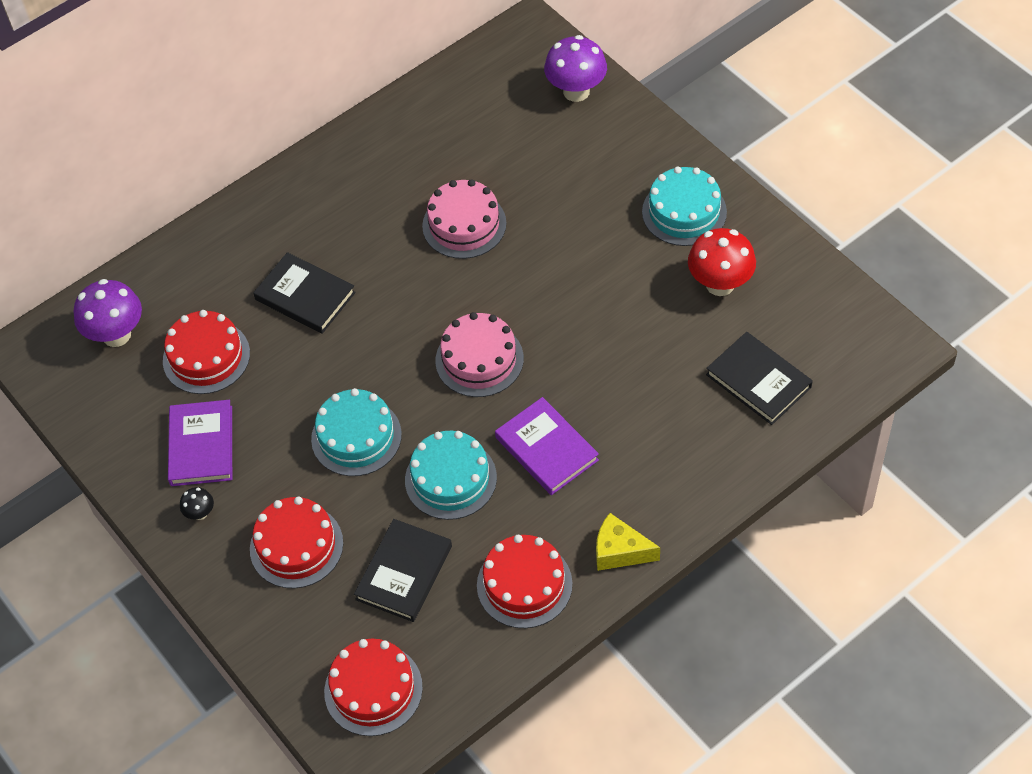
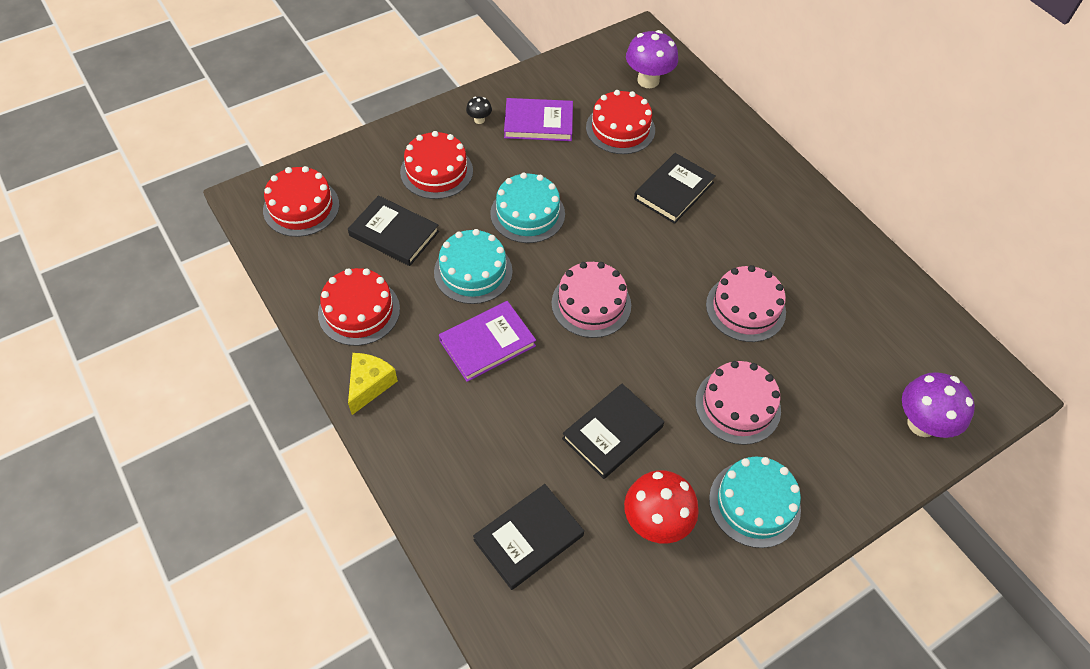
camera: 90 degrees right, 0 degrees up
none -> black book [562,384,664,479]
none -> pink cake [695,361,781,445]

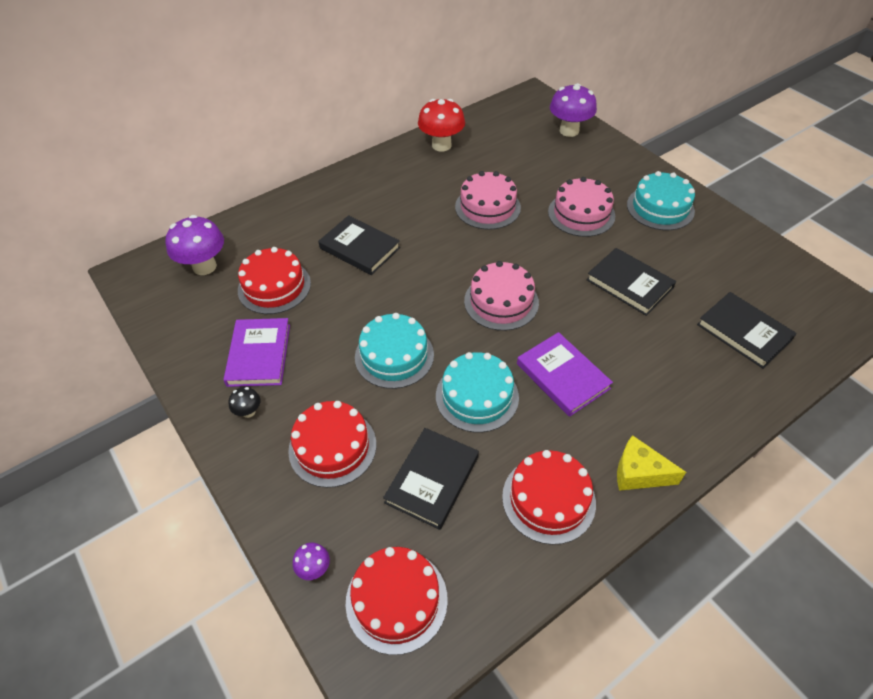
camera: 90 degrees left, 5 degrees down
red mushroom [624,470,699,544] -> red mushroom moved to [418,99,465,151]
none -> purple mushroom [293,543,330,580]

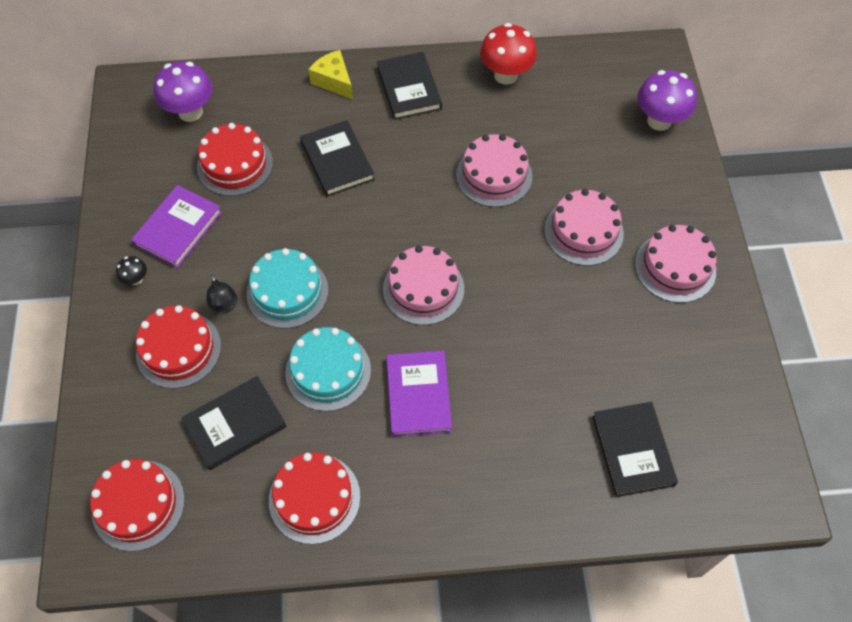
camera: 30 degrees right, 10 degrees up
purple mushroom [293,543,330,580] -> none
black book [586,248,676,316] -> black book moved to [377,52,442,120]
yellow cheese [617,435,686,491] -> yellow cheese moved to [308,50,353,99]
turquoise cake [627,171,695,230] -> pink cake [635,225,716,303]
none -> black lamp [206,275,238,314]

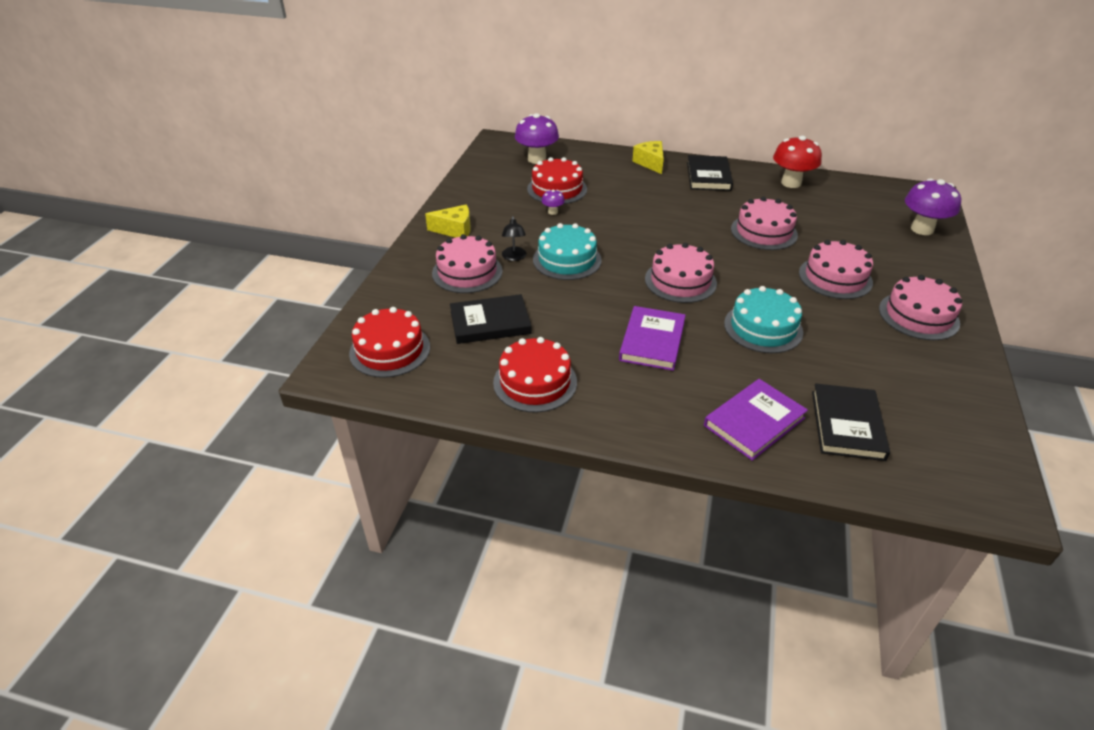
camera: 20 degrees right, 20 degrees down
black mushroom [116,256,147,285] -> yellow cheese [425,205,471,238]
purple book [131,185,222,268] -> purple book moved to [704,379,808,461]
red cake [136,305,221,389] -> pink cake [432,234,503,293]
turquoise cake [285,327,371,411] -> turquoise cake moved to [724,286,803,353]
black book [300,120,375,197] -> none
none -> purple mushroom [542,190,565,215]

